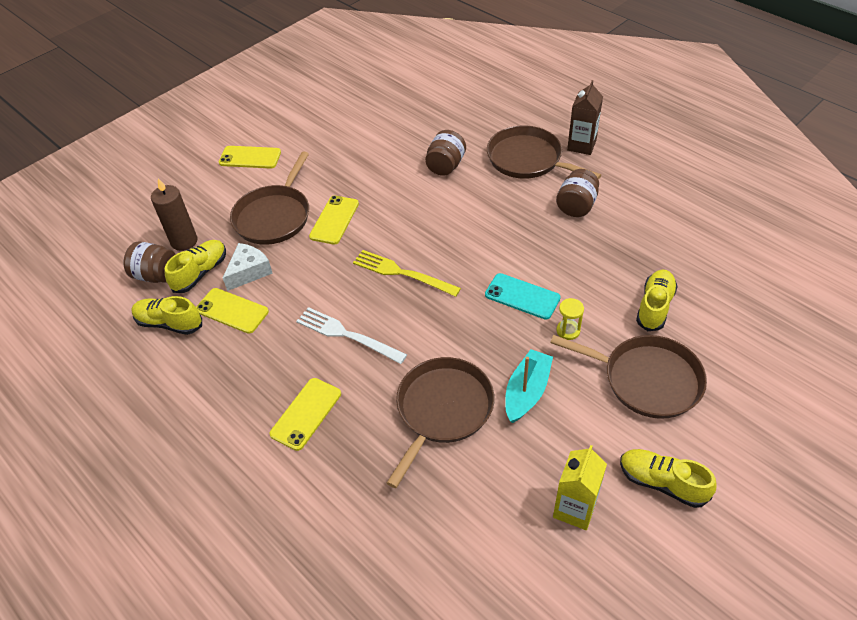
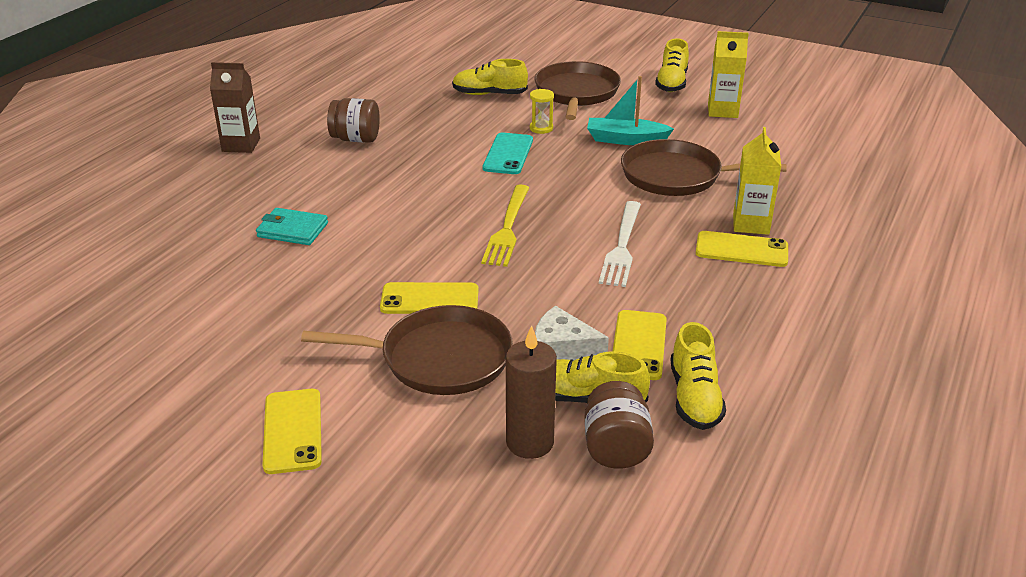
camera: 110 degrees left, 15 degrees down
brown jar [425,130,466,176] -> turquoise wallet [256,208,328,245]
brown pan [487,126,601,180] -> none
none -> yellow carton [733,127,781,235]

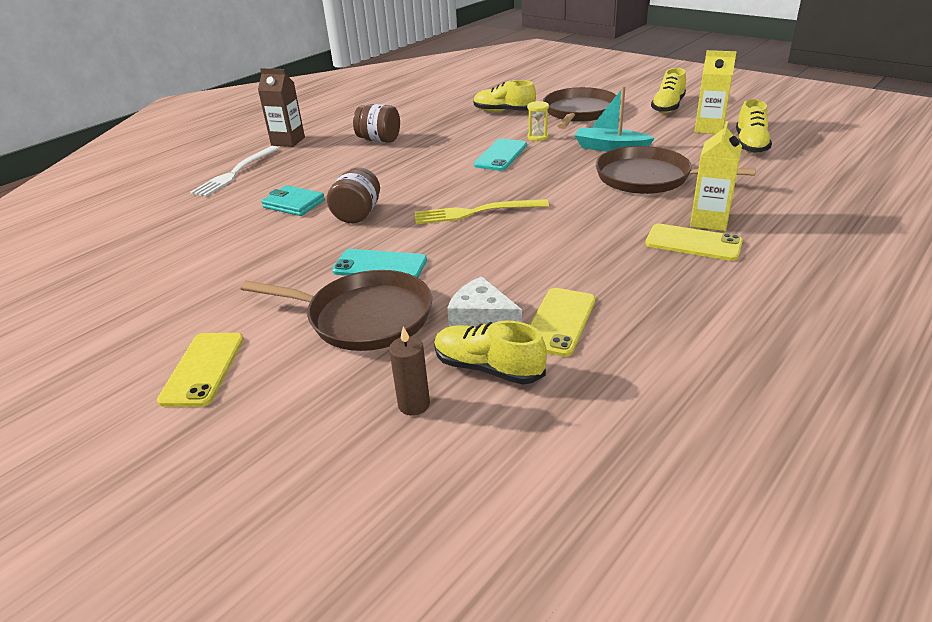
camera: 15 degrees right, 0 degrees up
yellow phone [380,282,478,314] -> turquoise phone [332,249,427,278]
yellow fork [481,185,530,267] -> yellow fork turned 60 degrees clockwise [415,199,549,224]
brown candle [506,325,557,459] -> brown candle [389,326,430,415], size x0.65
brown jar [584,381,654,469] -> brown jar moved to [327,167,380,223]
white fork [599,201,641,287] -> white fork moved to [190,146,279,197]
yellow shoe [670,322,726,430] -> yellow shoe moved to [736,99,772,154]

